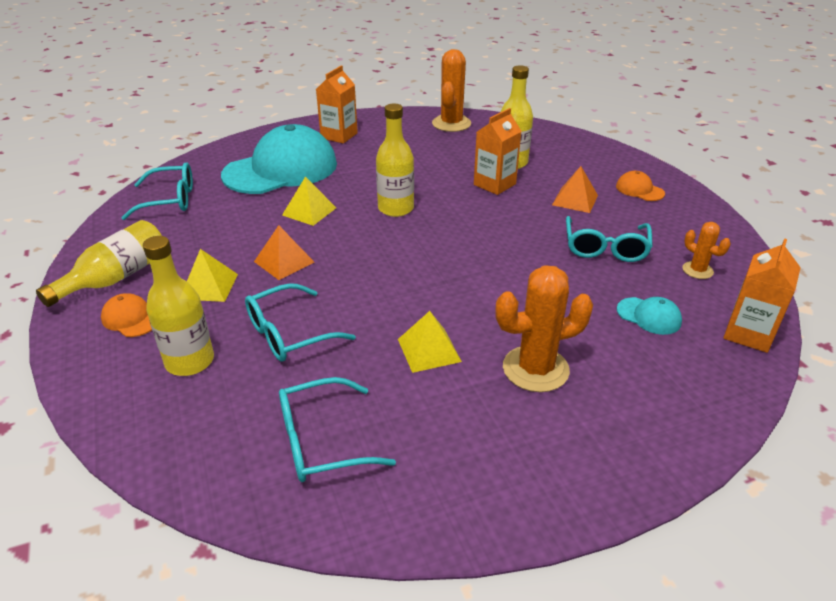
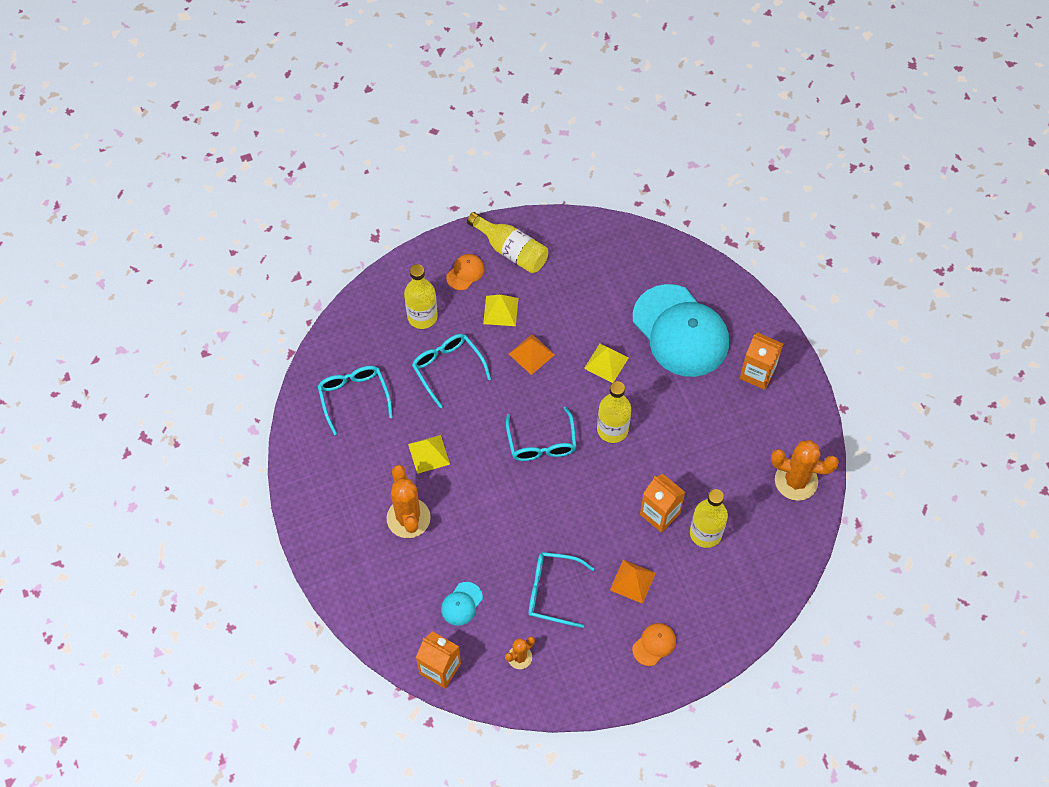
camera: 90 degrees right, 25 degrees up
turquoise glasses [121,162,193,220] -> turquoise glasses moved to [506,407,576,461]

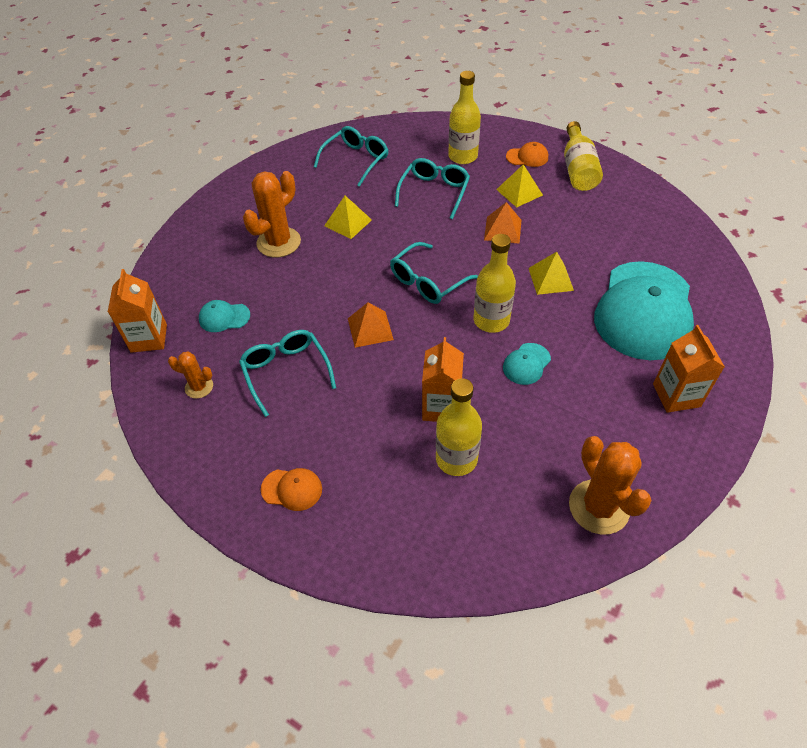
camera: 55 degrees right, 10 degrees down
orange pyramid [610,560,656,604] -> orange pyramid moved to [348,303,394,348]
none -> turquoise cap [503,343,551,385]

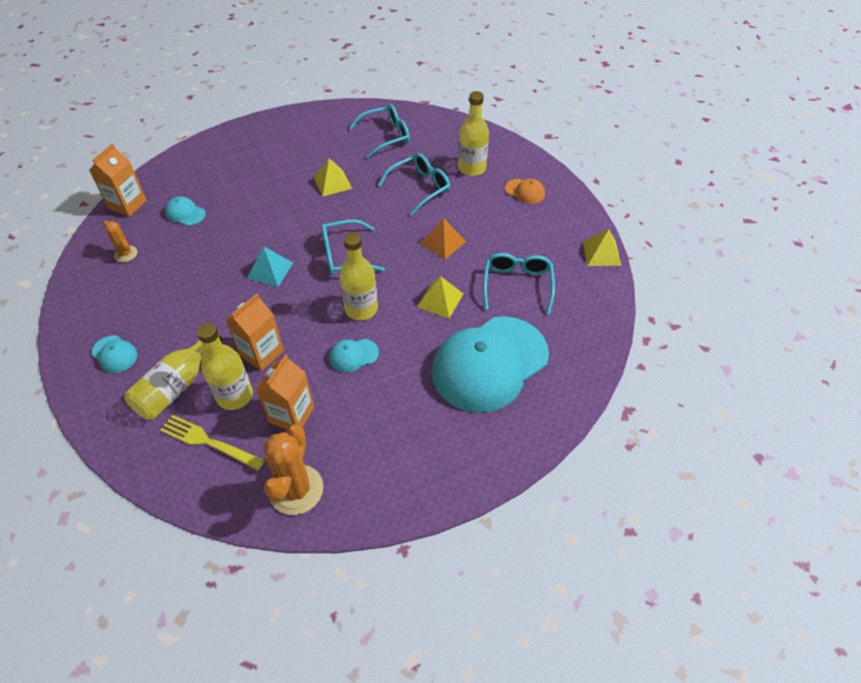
camera: 30 degrees right, 0 degrees up
turquoise glasses [239,330,336,417] -> turquoise glasses moved to [483,253,555,314]
orange cactus [243,171,301,257] -> none
orange cap [261,468,322,511] -> turquoise cap [91,335,137,373]
orange pyramid [348,303,394,348] -> turquoise pyramid [247,246,293,287]
yellow pyramid [496,164,543,207] -> yellow pyramid moved to [583,229,621,266]
yellow bottle [564,121,603,191] -> yellow bottle moved to [125,333,222,420]
orange carton [653,325,725,413] -> orange carton moved to [256,354,314,430]
none -> yellow fork [160,415,265,471]

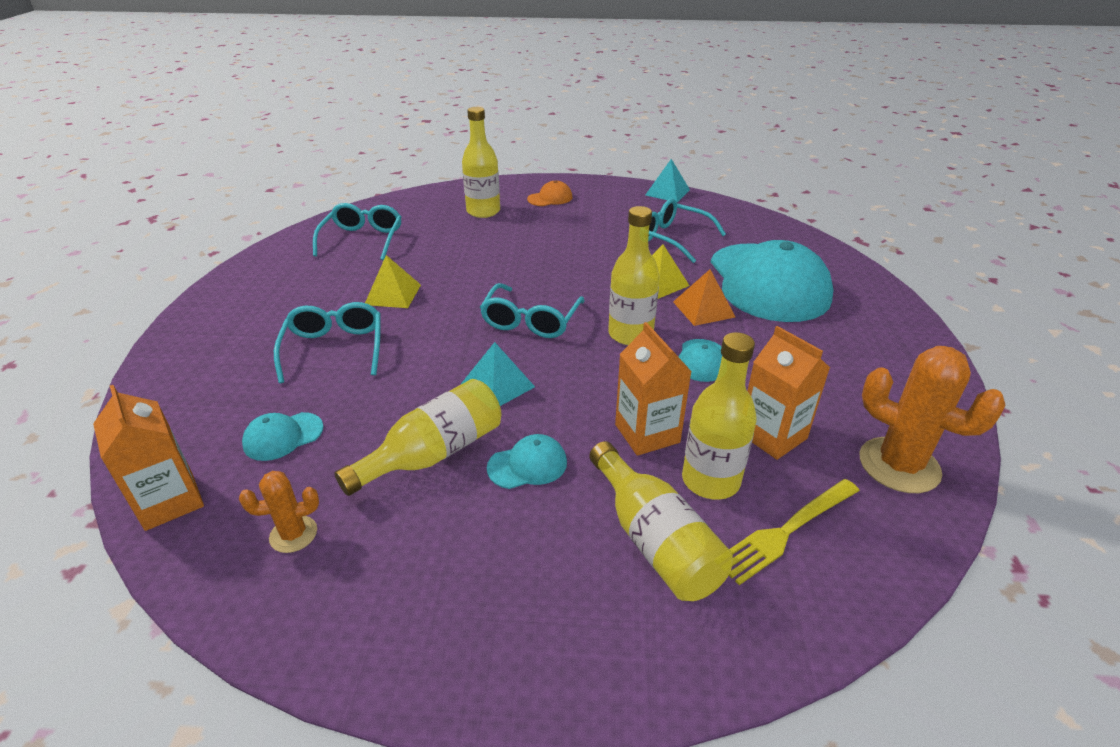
camera: 60 degrees left, 15 degrees down
turquoise cap [91,335,137,373] -> turquoise cap moved to [487,434,567,489]
turquoise glasses [378,153,450,216] -> turquoise glasses moved to [274,302,381,383]
orange pyramid [420,218,466,259] -> orange pyramid moved to [673,269,735,326]
yellow pyramid [583,229,621,266] -> turquoise pyramid [645,159,690,202]
none -> yellow bottle [335,379,501,496]

